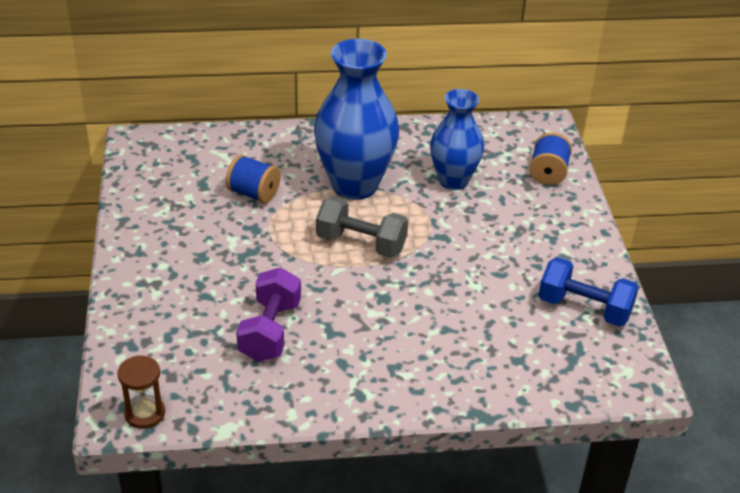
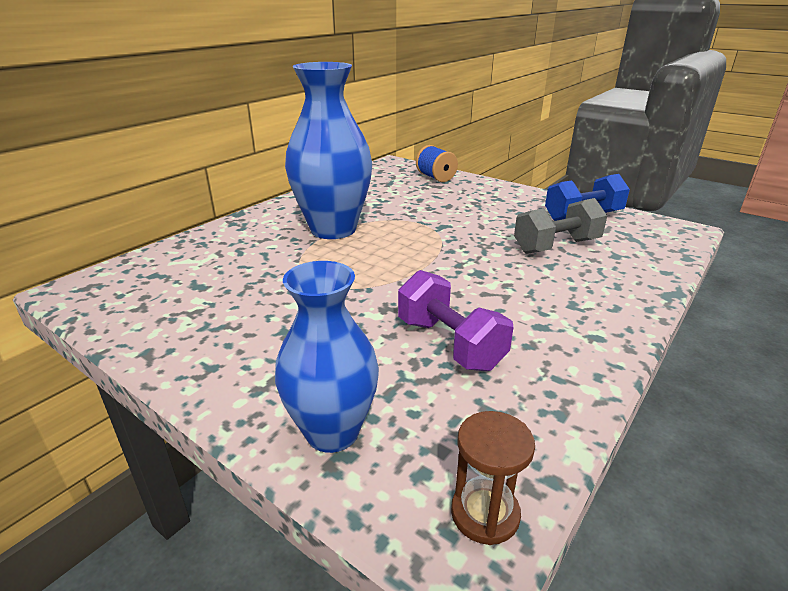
camera: 45 degrees left, 10 degrees down
blue spool [226,155,281,203] -> none
grey dumbbell [316,196,408,258] -> grey dumbbell moved to [514,198,607,254]
blue vase [430,89,484,190] -> blue vase moved to [275,261,379,453]

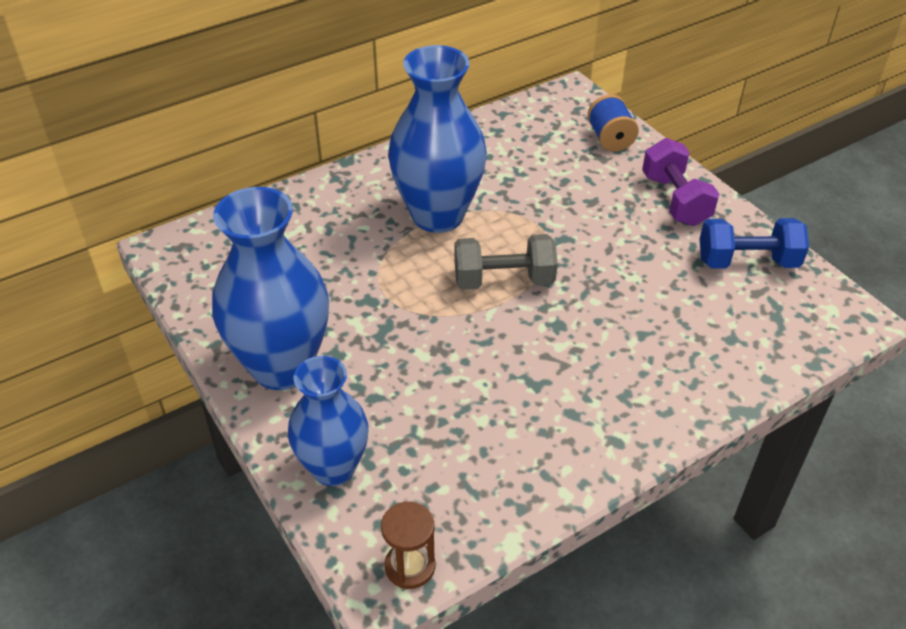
camera: 20 degrees right, 15 degrees up
purple dumbbell [398,270,513,372] -> purple dumbbell moved to [642,138,719,226]
grey dumbbell [514,198,607,254] -> grey dumbbell moved to [454,234,558,290]
none -> blue vase [212,187,329,390]

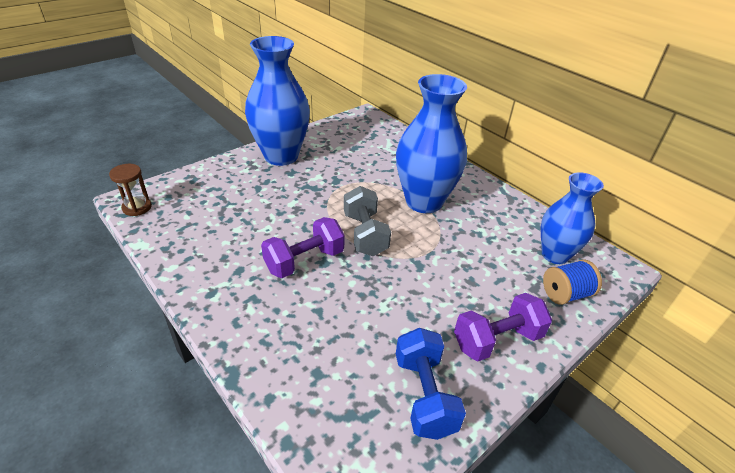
camera: 80 degrees right, 5 degrees down
blue vase [288,356,369,486] -> blue vase moved to [541,172,604,264]
none -> purple dumbbell [261,217,345,278]

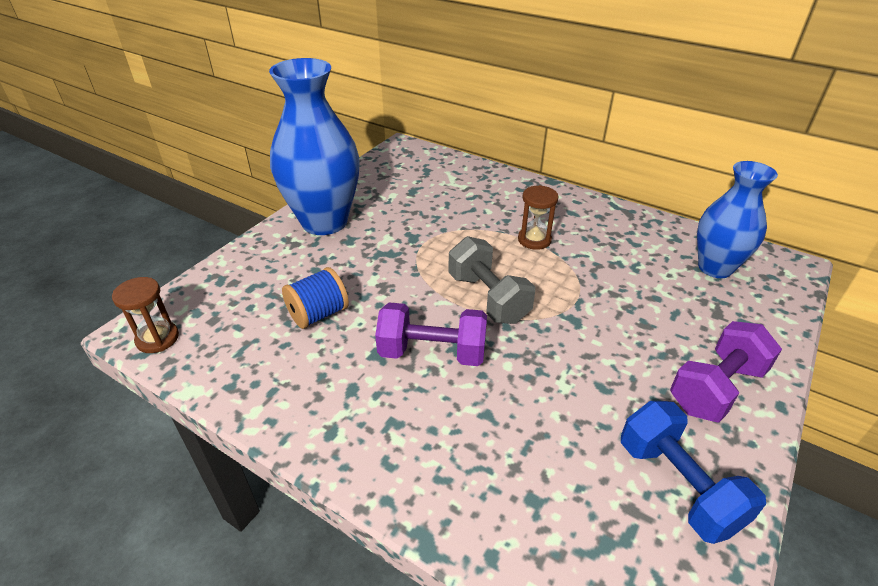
camera: 15 degrees left, 0 degrees up
purple dumbbell [261,217,345,278] -> purple dumbbell turned 60 degrees clockwise [375,303,487,366]
blue vase [396,74,467,213] -> brown hourglass [518,185,559,250]
blue spool [543,259,602,305] -> blue spool moved to [282,267,349,329]

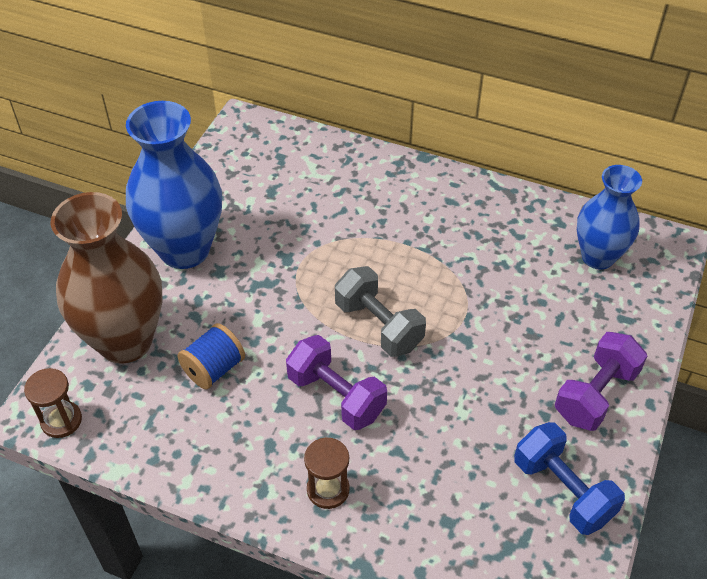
camera: 10 degrees left, 10 degrees up
purple dumbbell [375,303,487,366] -> purple dumbbell turned 45 degrees clockwise [286,335,387,430]
brown hourglass [518,185,559,250] -> brown hourglass moved to [304,437,350,509]
none -> brown vase [51,192,163,364]

